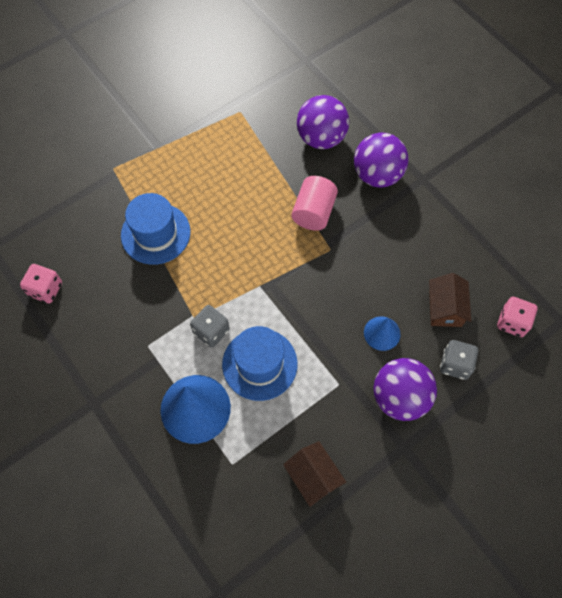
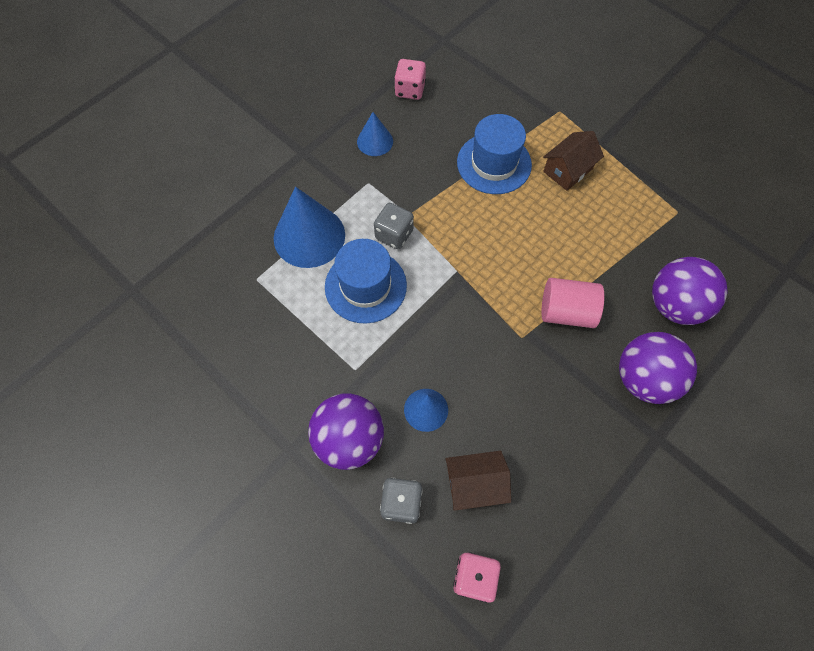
camera: 80 degrees right, 0 degrees up
brown house [283,441,346,507] -> brown house moved to [543,131,604,191]
none -> blue cone [357,112,393,156]

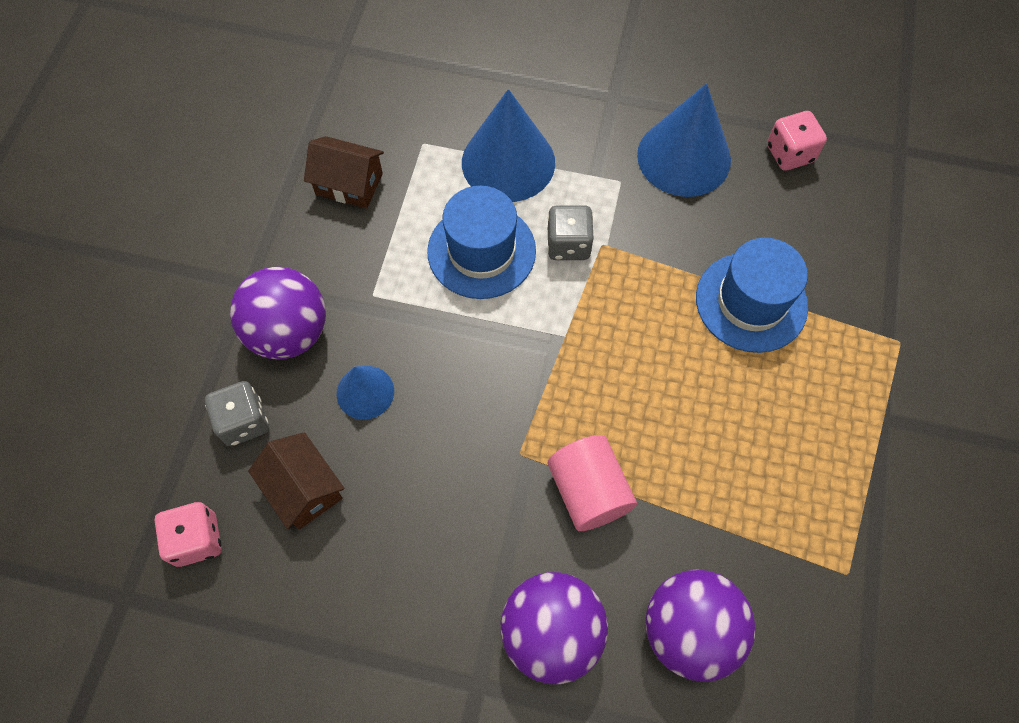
camera: 60 degrees right, 0 degrees up
blue cone [357,112,393,156] -> blue cone [637,83,731,197], size x1.83
brown house [543,131,604,191] -> brown house moved to [304,136,384,208]

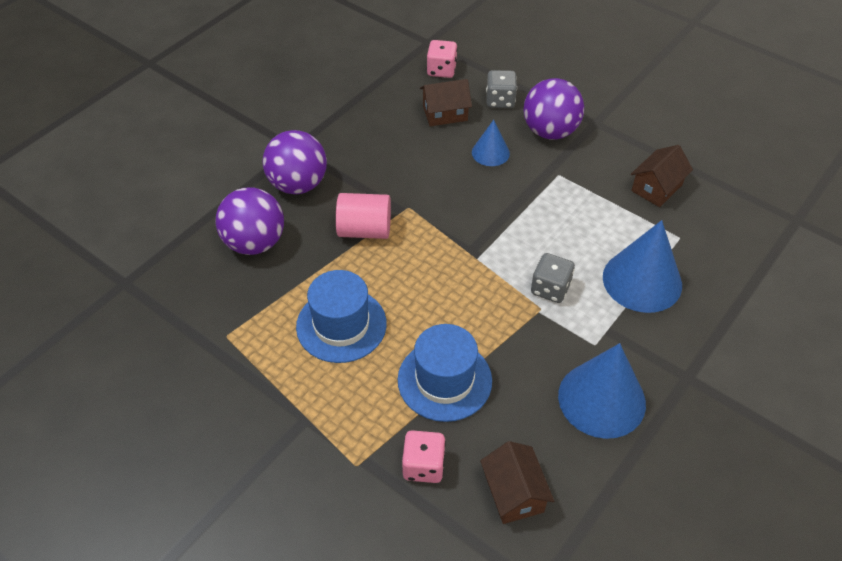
camera: 115 degrees right, 15 degrees down
blue hat [427,186,536,299] -> blue hat moved to [296,270,387,363]
pink dice [767,111,827,171] -> pink dice moved to [402,430,446,483]
none -> brown house [480,441,554,524]

